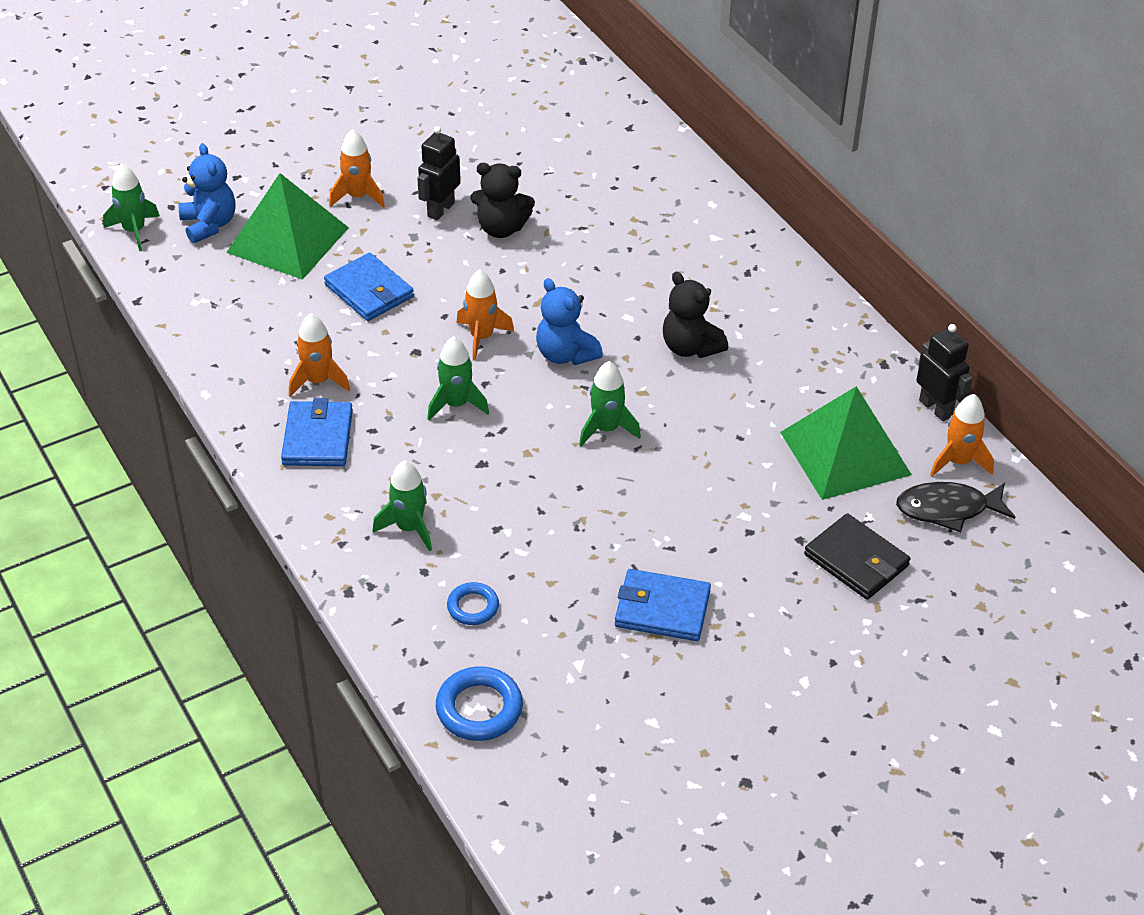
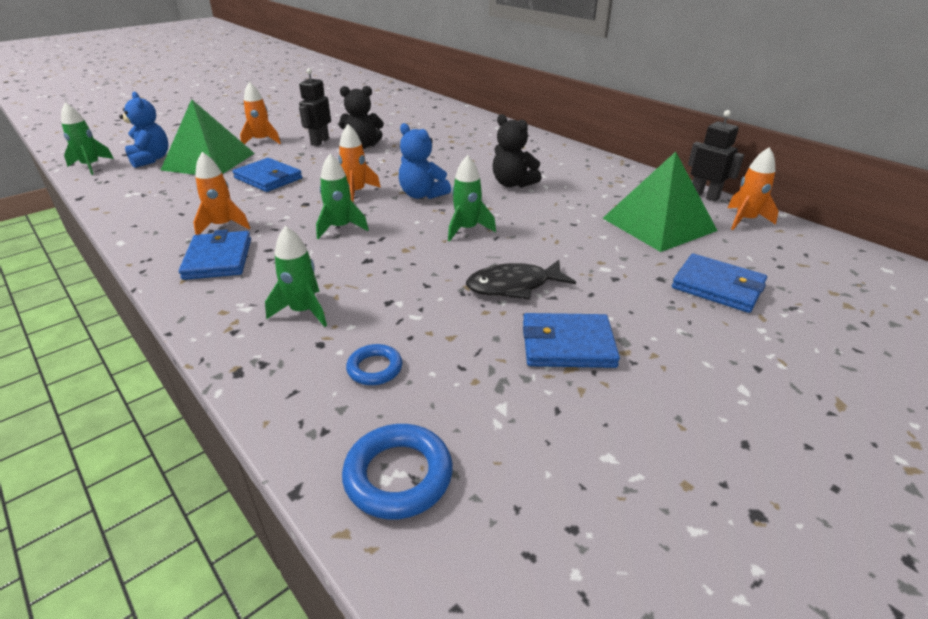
camera: 10 degrees left, 10 degrees down
black wallet [804,513,910,600] -> blue wallet [672,254,767,313]
black fish [896,482,1015,532] -> black fish moved to [466,260,576,300]

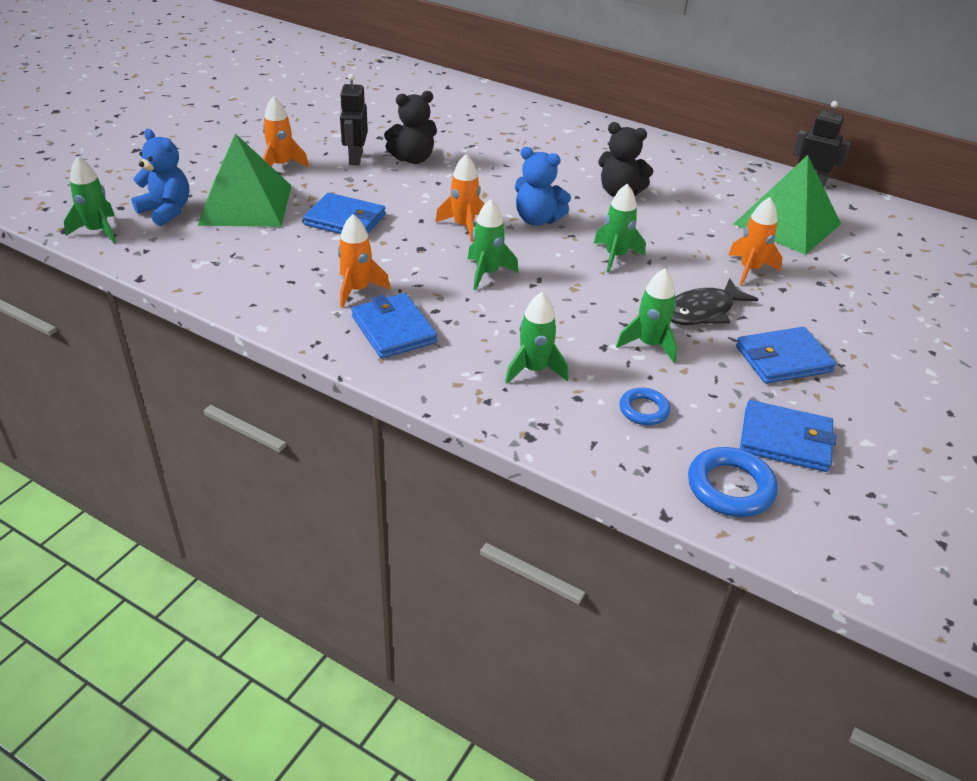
camera: 20 degrees left, 5 degrees up
blue wallet [672,254,767,313] -> blue wallet moved to [740,400,836,472]
orange rocket [728,147,779,230] -> orange rocket moved to [728,197,782,285]
none -> green rocket [616,268,677,363]

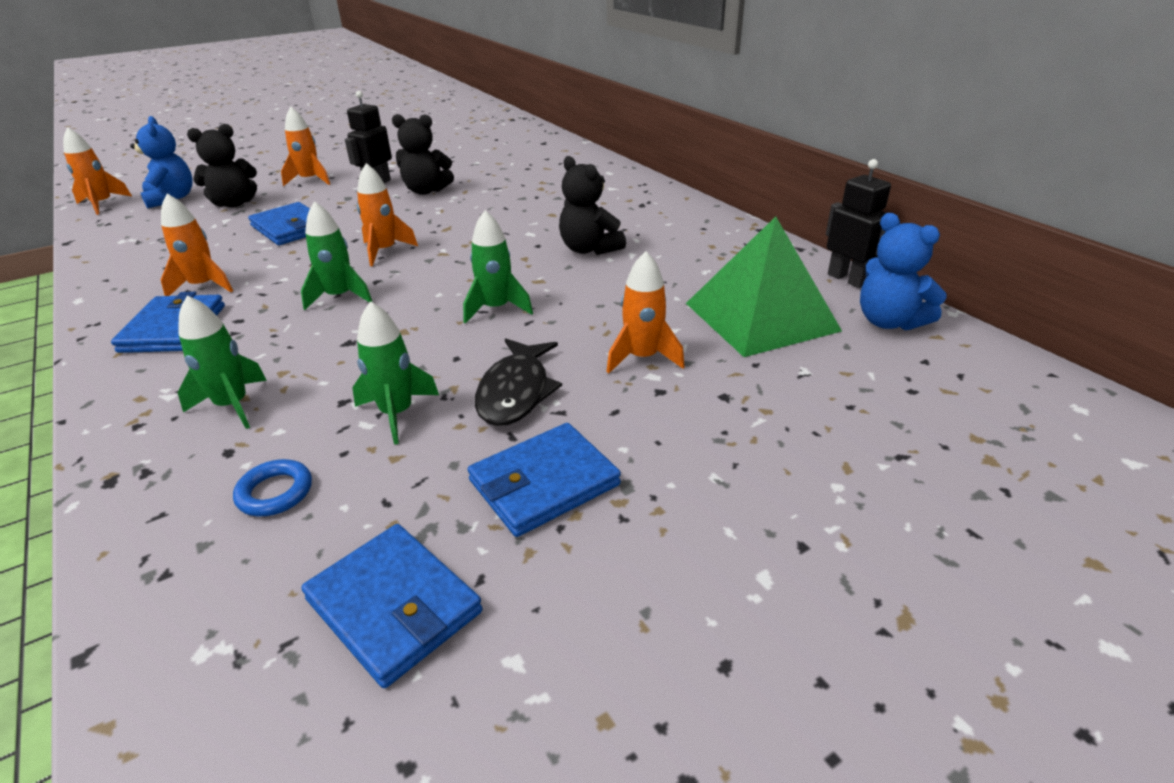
camera: 30 degrees right, 5 degrees down
green rocket [64,156,116,244] -> orange rocket [63,127,132,215]
green pyramid [198,133,291,227] -> black teddy bear [187,124,257,208]
blue teddy bear [515,147,571,226] -> blue teddy bear moved to [860,213,947,330]
black fish [671,278,758,325] -> black fish turned 75 degrees counterclockwise [475,339,562,426]
blue ring [688,447,778,517] -> none
blue wallet [736,327,836,384] -> blue wallet turned 45 degrees counterclockwise [468,423,621,537]

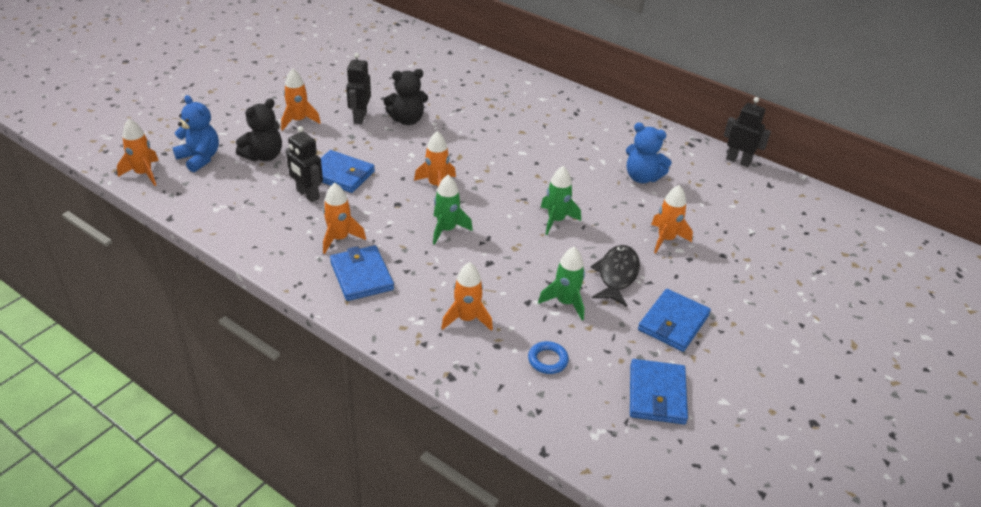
camera: 25 degrees left, 5 degrees up
green rocket [178,295,267,429] -> orange rocket [441,262,493,331]
blue wallet [301,524,482,688] -> blue wallet turned 75 degrees clockwise [630,359,688,424]
black fish [475,339,562,426] -> black fish turned 150 degrees counterclockwise [591,245,640,307]
black teddy bear [559,156,626,255] -> none
green pyramid [686,216,842,357] -> none
blue teddy bear [860,213,947,330] -> blue teddy bear moved to [626,122,672,183]
none -> black robot [286,126,323,202]

